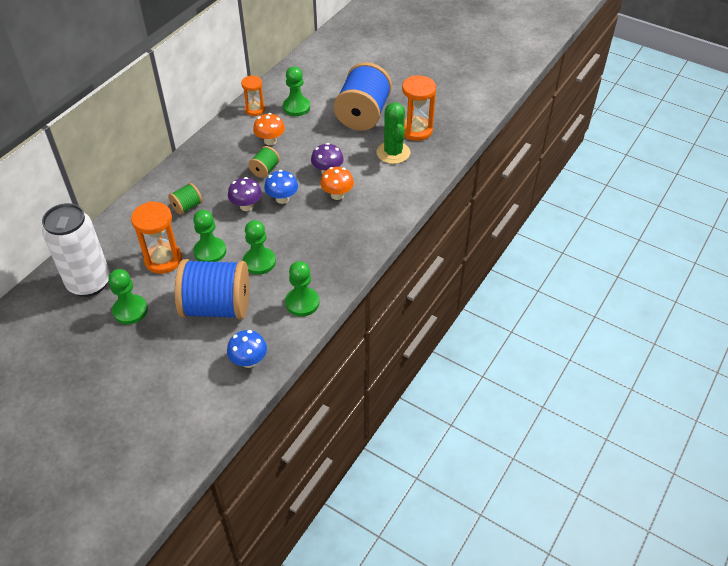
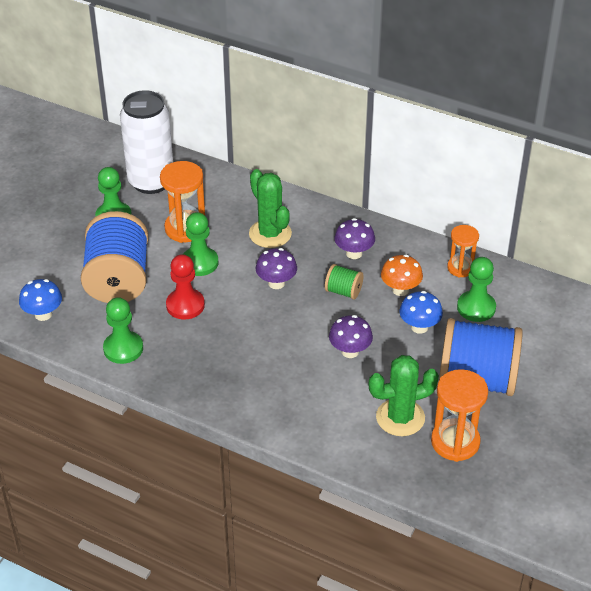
camera: 85 degrees right, 5 degrees down
green spool [168,183,202,215] -> green cactus [249,169,292,248]
green pawn [243,220,276,275] -> red pawn [166,254,205,319]
blue mushroom [264,170,298,204] -> blue mushroom moved to [399,291,443,334]
orange mushroom [320,167,354,200] -> none
none -> purple mushroom [334,218,375,259]

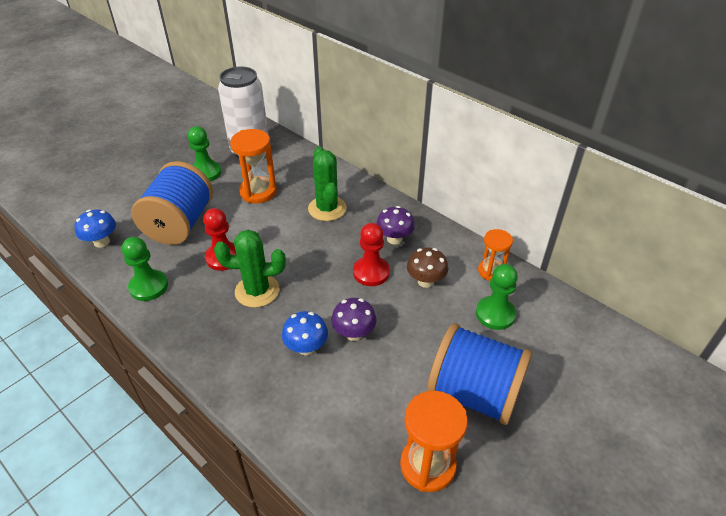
camera: 15 degrees right, 0 degrees up
green pawn [183,212,218,276] -> none
purple mushroom [256,248,297,289] -> none
green spool [325,264,364,299] -> red pawn [353,223,390,286]
green cactus [369,355,439,436] -> green cactus moved to [214,230,286,308]
orange mushroom [381,255,423,296] -> brown mushroom [407,247,448,288]
blue mushroom [399,291,443,334] -> blue mushroom moved to [282,311,328,355]

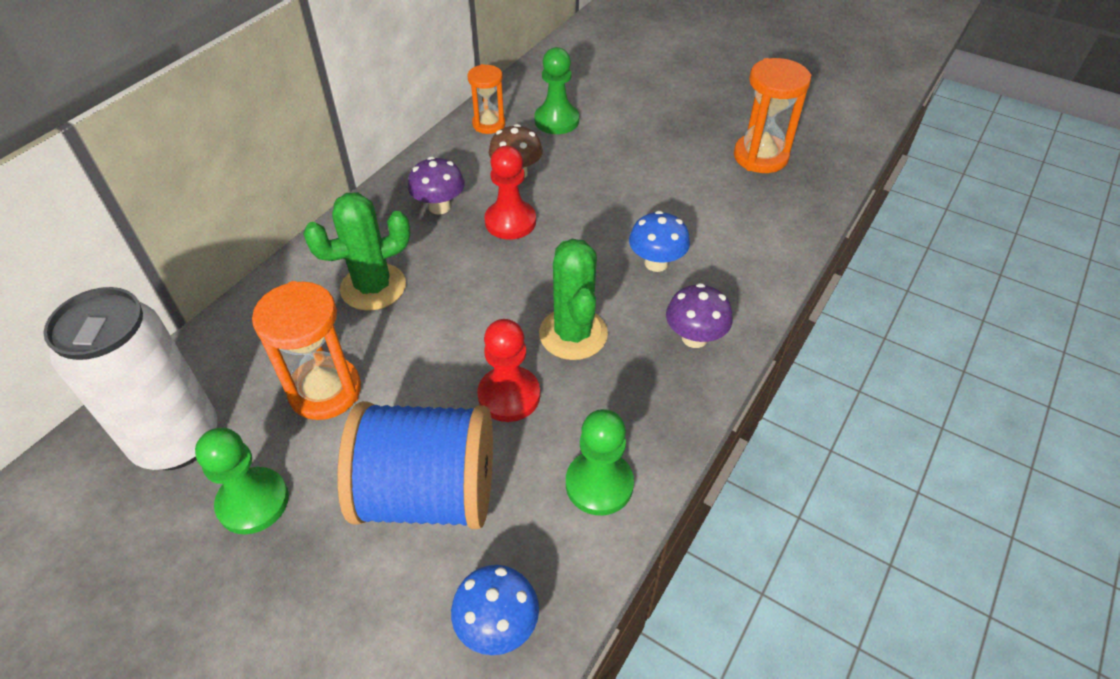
camera: 100 degrees left, 5 degrees up
purple mushroom [331,298,377,341] -> purple mushroom moved to [666,283,733,348]
blue spool [427,323,532,425] -> none

